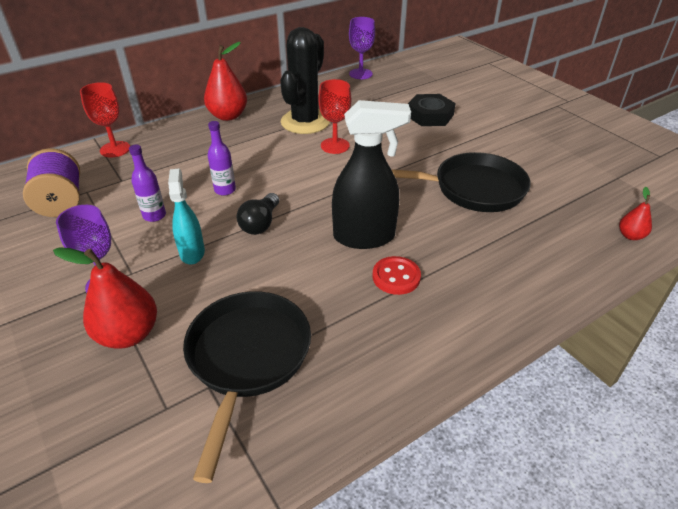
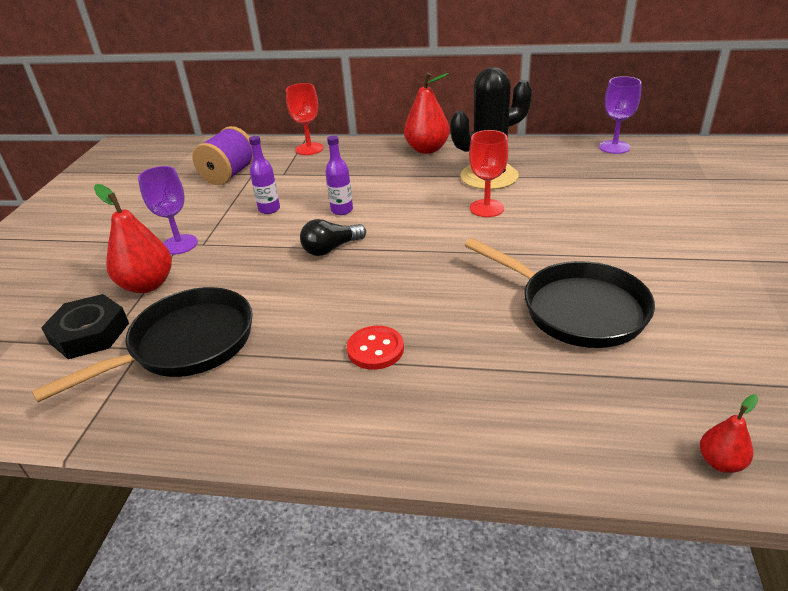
camera: 45 degrees right, 5 degrees down
turquoise spray bottle [168,169,205,264] -> none
black spray bottle [332,100,411,249] -> none
black nut [408,94,456,126] -> black nut moved to [41,294,129,359]

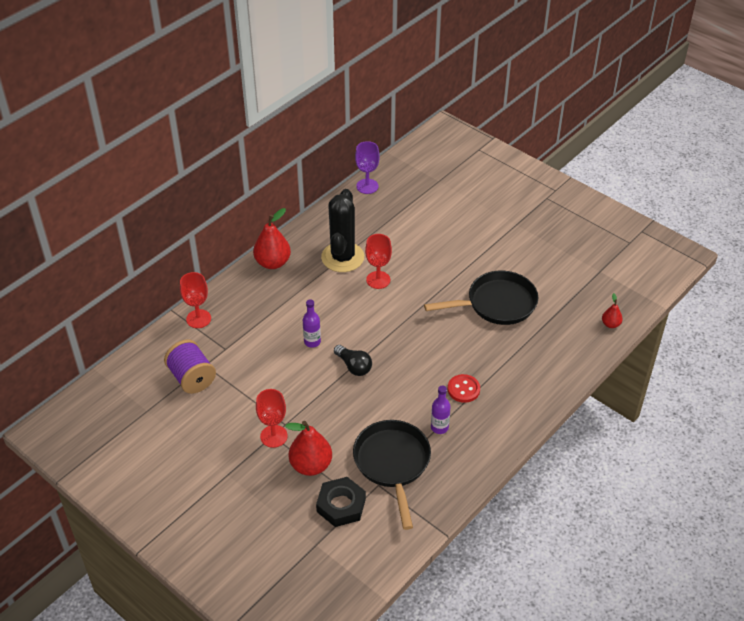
camera: 60 degrees left, 10 degrees up
purple goblet [138,166,198,255] -> red goblet [256,389,288,448]
purple bottle [249,136,280,214] -> purple bottle moved to [431,385,451,434]
black light bulb [300,219,366,256] -> black light bulb turned 45 degrees counterclockwise [334,345,372,376]

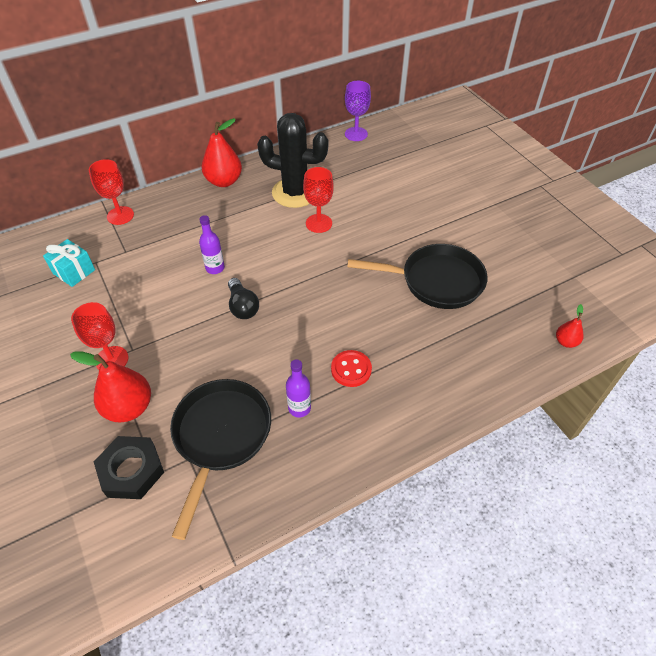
camera: 20 degrees right, 5 degrees up
purple spool [164,339,216,394] -> turquoise gift [43,239,95,287]
black cactus [321,189,364,272] -> black cactus turned 75 degrees clockwise [257,113,328,208]

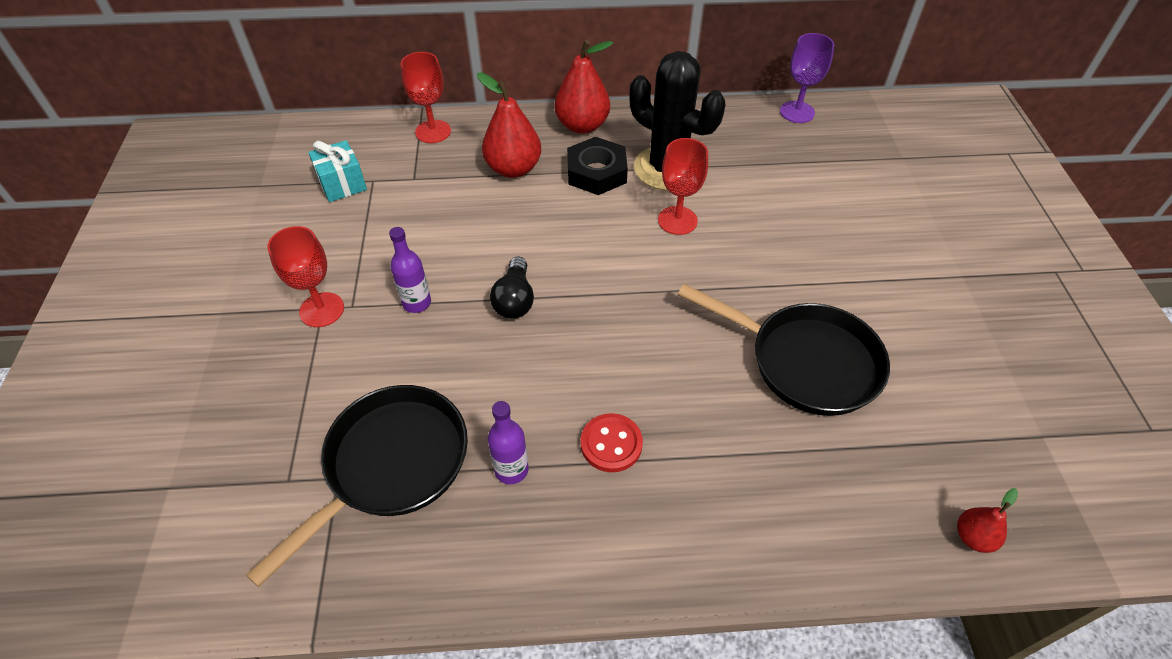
camera: 25 degrees right, 0 degrees up
red pear [70,351,151,422] -> red pear moved to [477,73,541,178]
black nut [94,436,164,499] -> black nut moved to [567,137,628,195]
purple bottle [199,215,225,274] -> purple bottle moved to [389,227,431,313]

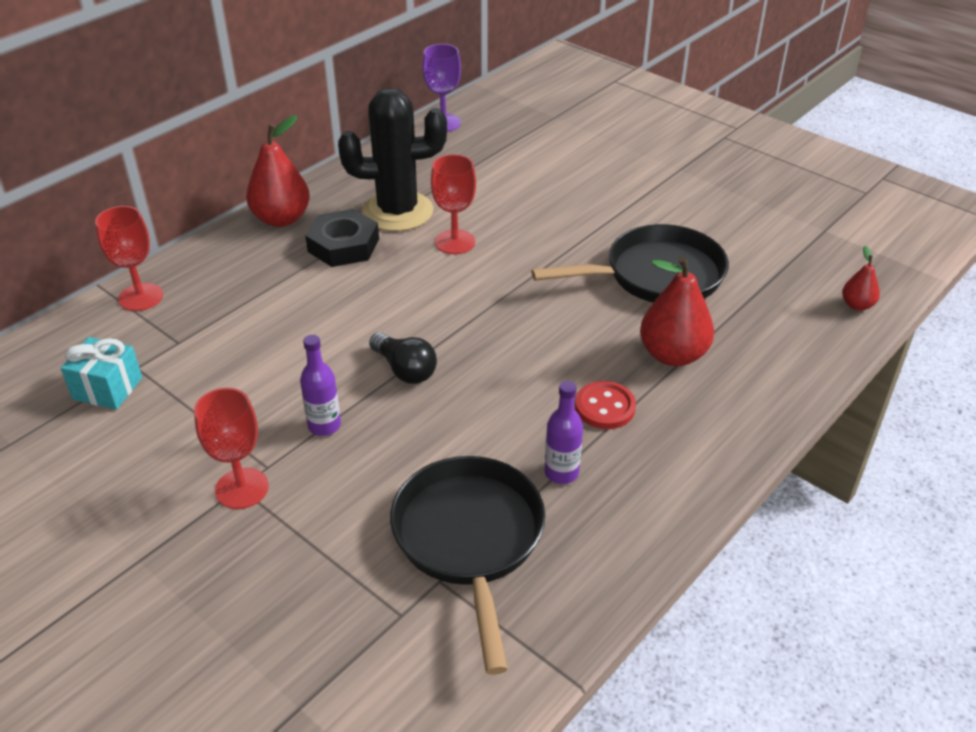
camera: 45 degrees left, 10 degrees down
red pear [477,73,541,178] -> red pear moved to [640,256,714,366]

